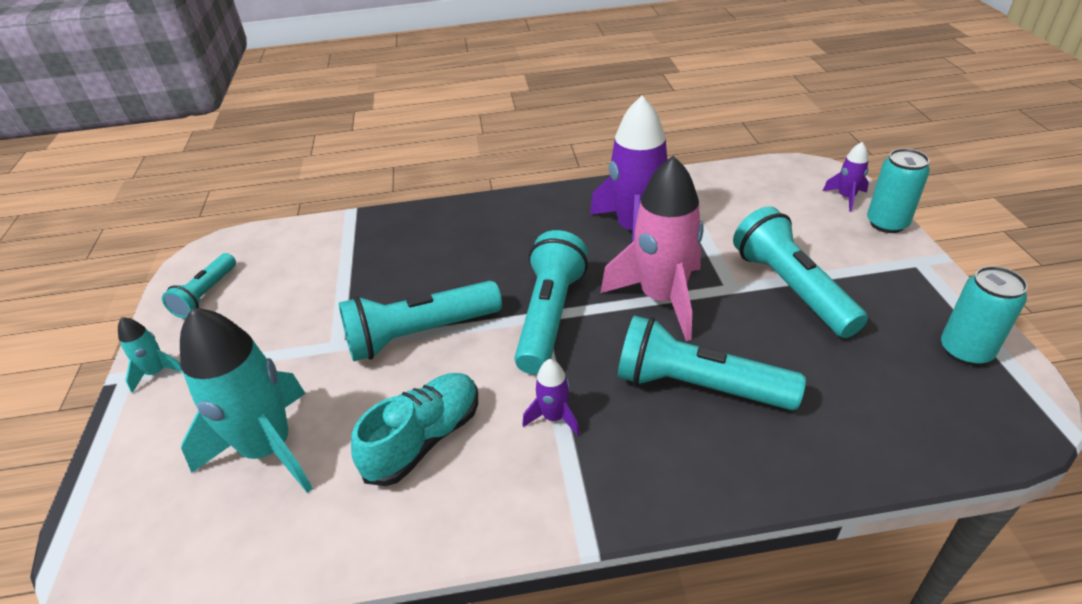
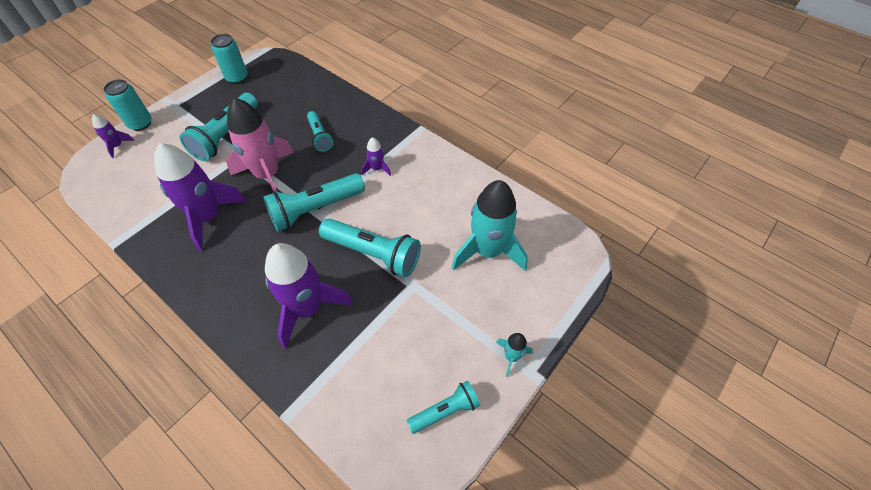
camera: 135 degrees left, 15 degrees up
turquoise shoe [351,373,478,486] -> none
turquoise flashlight [618,315,806,410] -> turquoise flashlight [307,111,334,152], size x0.59
none -> purple rocket [265,243,353,349]

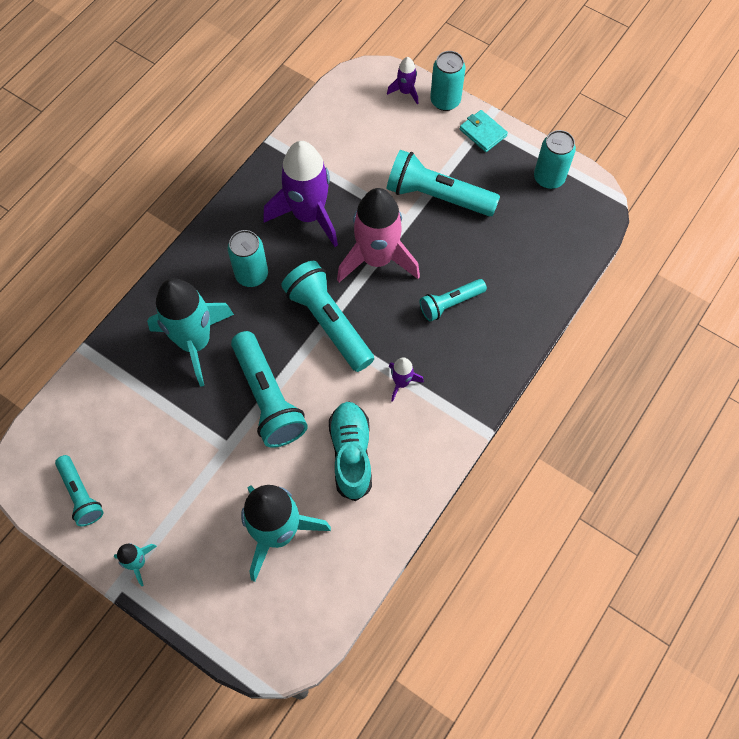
camera: 85 degrees right, 10 degrees up
purple rocket [265,243,353,349] -> turquoise rocket [147,278,234,387]
turquoise flashlight [319,218,421,277] -> turquoise flashlight turned 45 degrees counterclockwise [231,331,308,448]
none -> turquoise can [228,230,268,287]
none -> turquoise shoe [329,402,372,501]
none -> turquoise wallet [460,110,508,152]

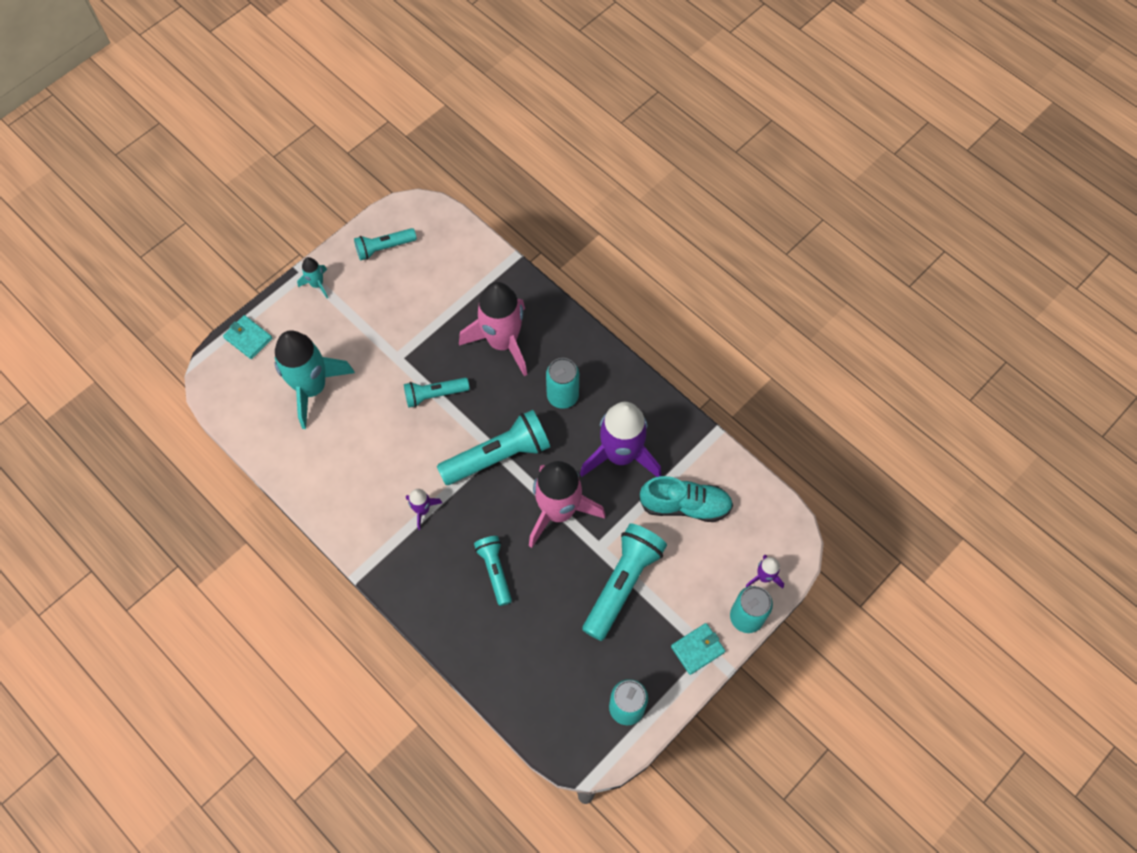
camera: 100 degrees right, 0 degrees up
turquoise rocket [147,278,234,387] -> pink rocket [459,282,527,376]
turquoise flashlight [231,331,308,448] -> turquoise flashlight [404,378,470,408], size x0.59
turquoise shoe [329,402,372,501] -> turquoise shoe moved to [639,476,733,522]
none -> turquoise wallet [223,315,272,359]

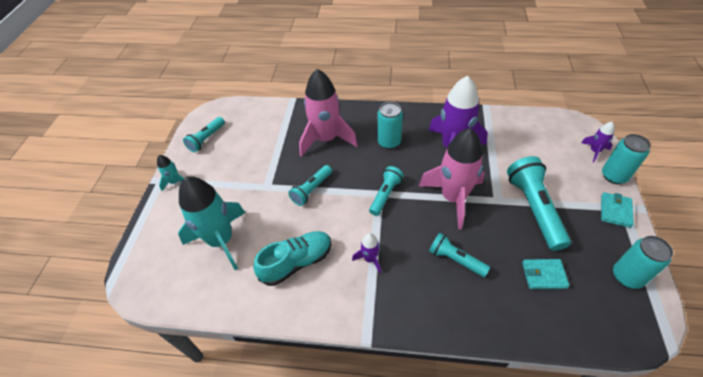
camera: 35 degrees left, 15 degrees down
turquoise wallet [223,315,272,359] -> turquoise wallet moved to [522,259,569,289]
turquoise flashlight [437,410,550,485] -> turquoise flashlight [369,166,404,216], size x0.59
turquoise shoe [639,476,733,522] -> turquoise shoe moved to [253,231,332,286]

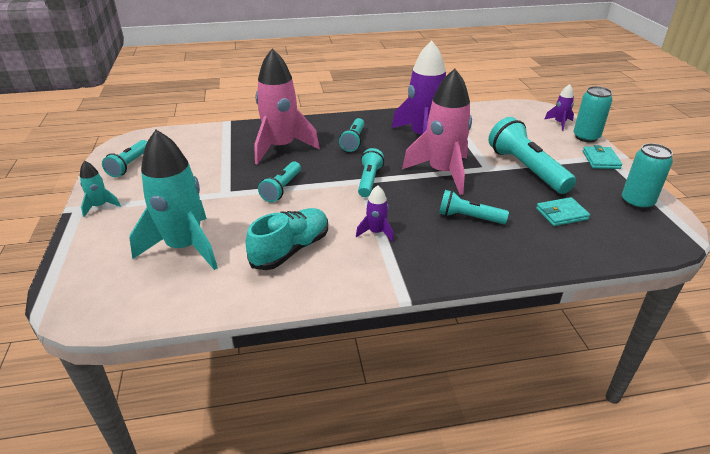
camera: 20 degrees left, 15 degrees down
turquoise can [377,102,403,149] -> turquoise flashlight [339,118,365,152]

